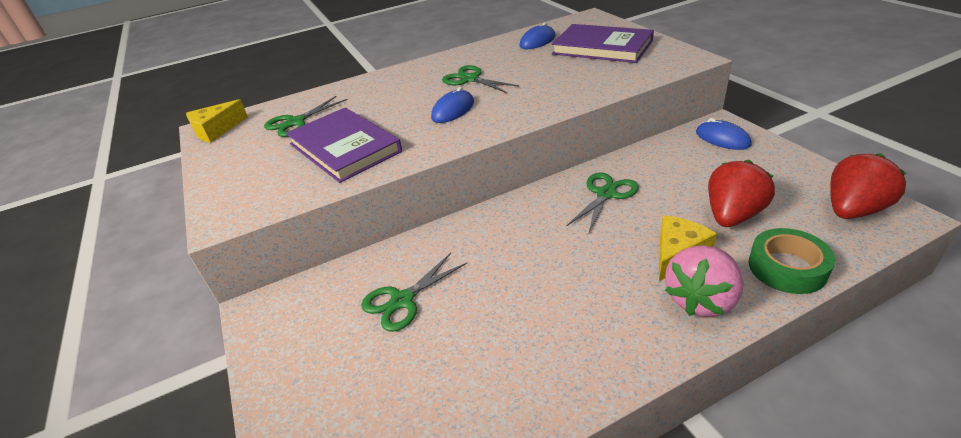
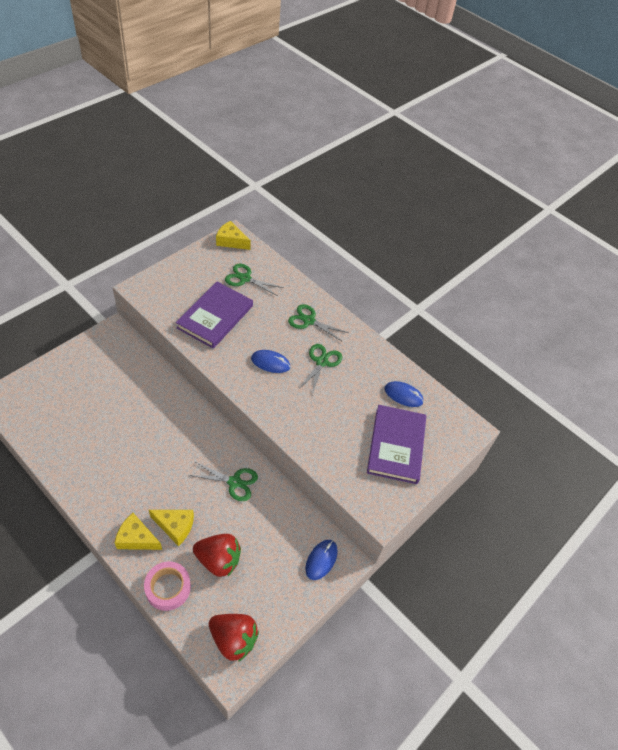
camera: 60 degrees right, 15 degrees up
green scissors [361,253,467,332] -> green scissors moved to [288,304,349,342]
pink strawberry [665,245,743,317] -> yellow cheese [115,513,162,550]
green tape [749,228,835,294] -> pink tape [144,561,191,611]

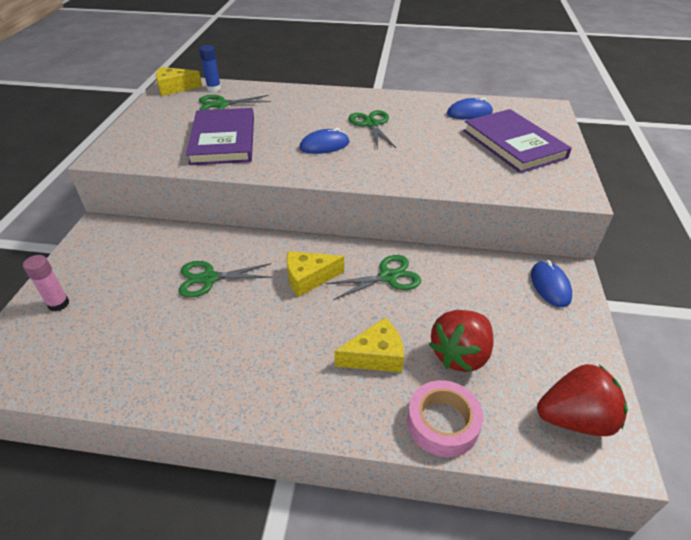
camera: 30 degrees left, 10 degrees down
yellow cheese [115,513,162,550] -> yellow cheese moved to [287,251,344,297]
red strawberry [193,534,241,577] -> red strawberry turned 150 degrees clockwise [429,310,493,372]
green scissors [288,304,349,342] -> green scissors moved to [179,261,272,298]
none -> pink glue stick [23,255,69,312]
none -> blue glue stick [199,45,221,92]

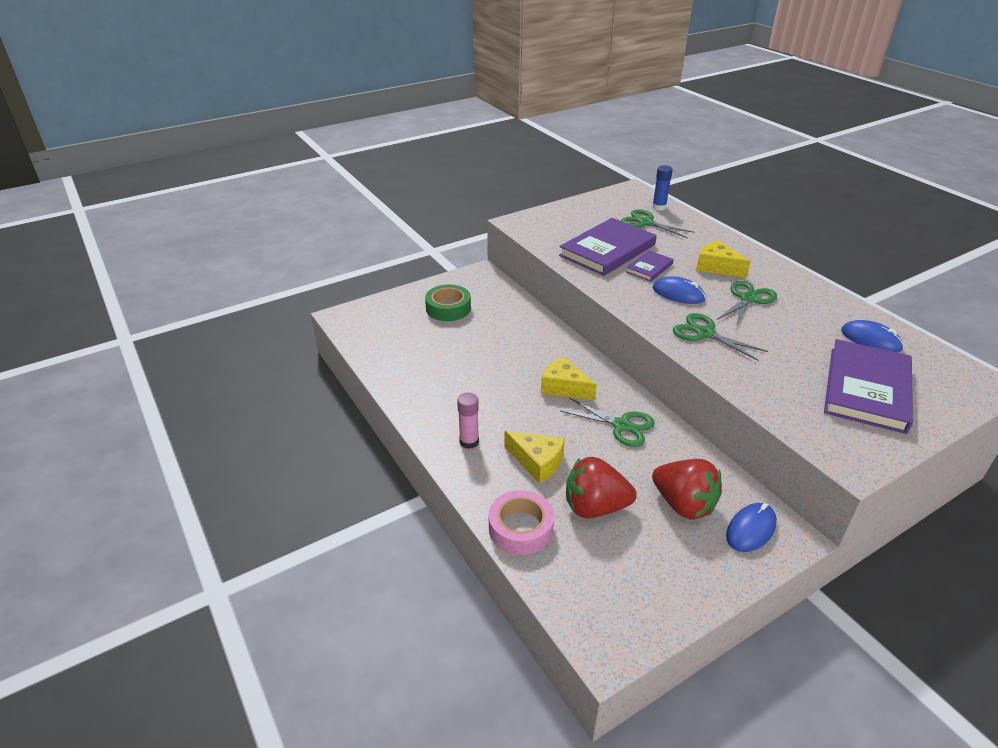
camera: 50 degrees right, 5 degrees down
pink glue stick [23,255,69,312] -> pink glue stick moved to [457,393,479,449]
yellow cheese [156,67,202,96] -> yellow cheese moved to [696,240,751,278]
green scissors [179,261,272,298] -> green scissors moved to [673,313,768,361]
red strawberry [537,364,628,436] -> red strawberry moved to [652,459,722,520]
none -> green tape [425,284,471,321]
none -> purple book [626,250,674,281]

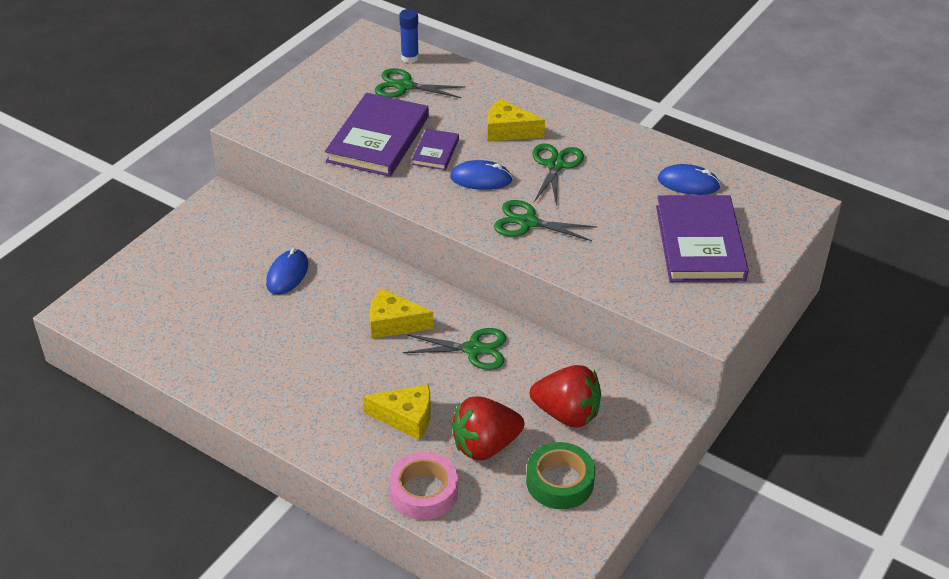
camera: 25 degrees left, 5 degrees up
green tape [425,284,471,321] -> green tape moved to [526,442,595,509]
pink glue stick [457,393,479,449] -> none
blue mouse [726,503,777,552] -> blue mouse moved to [266,248,308,295]

